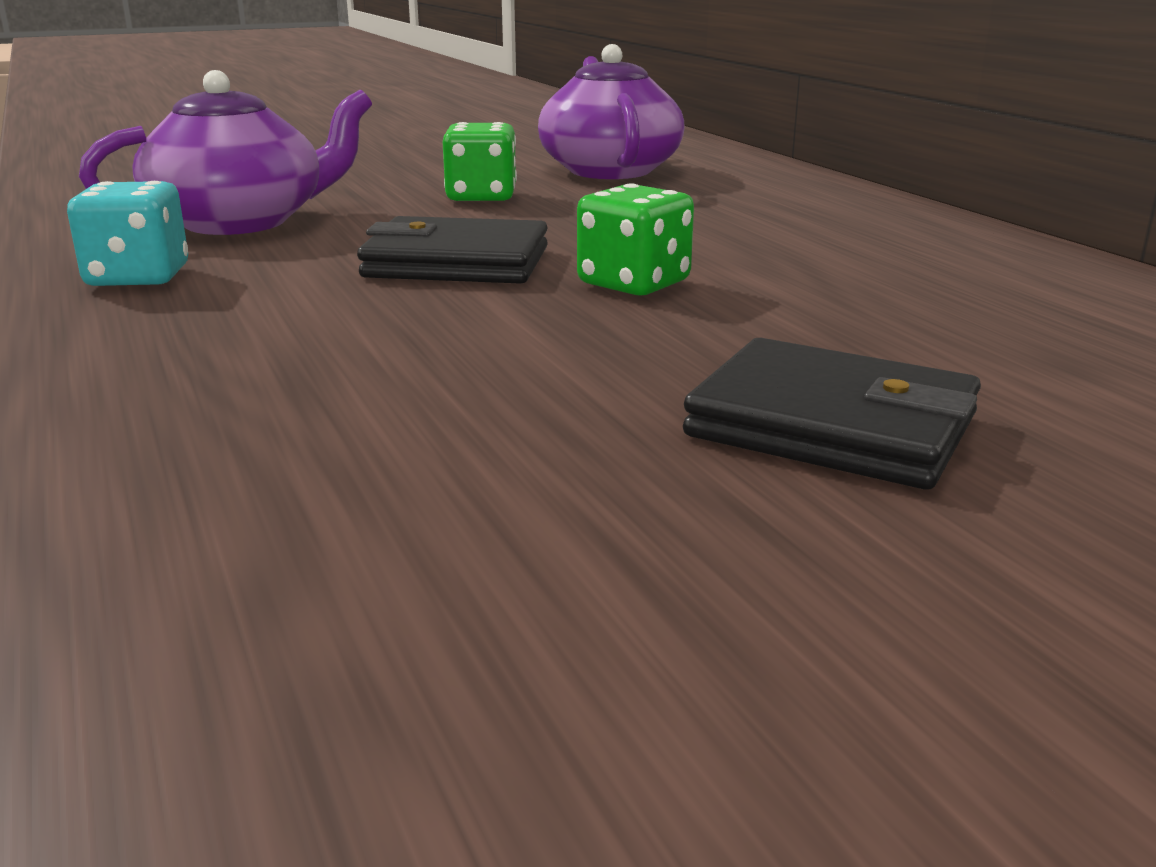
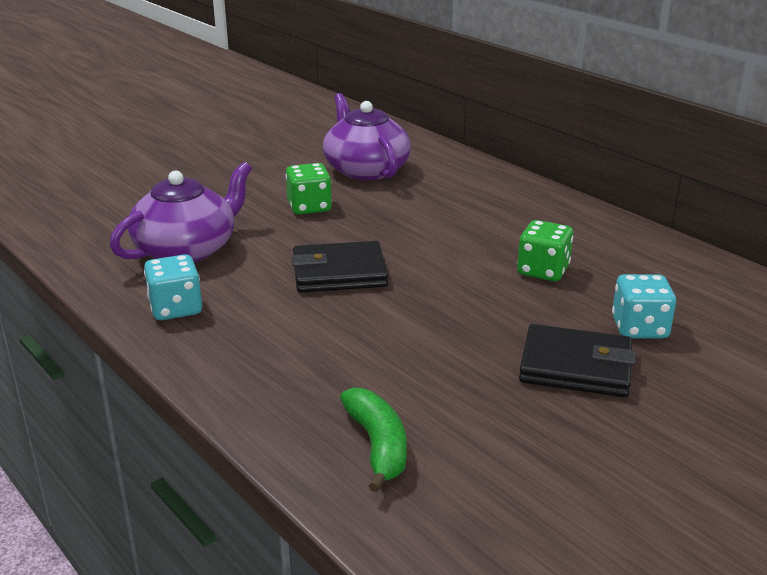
camera: 15 degrees left, 5 degrees up
green dice [577,183,694,296] -> green dice moved to [517,220,573,281]
none -> green banana [340,387,407,492]
none -> turquoise dice [612,274,676,338]

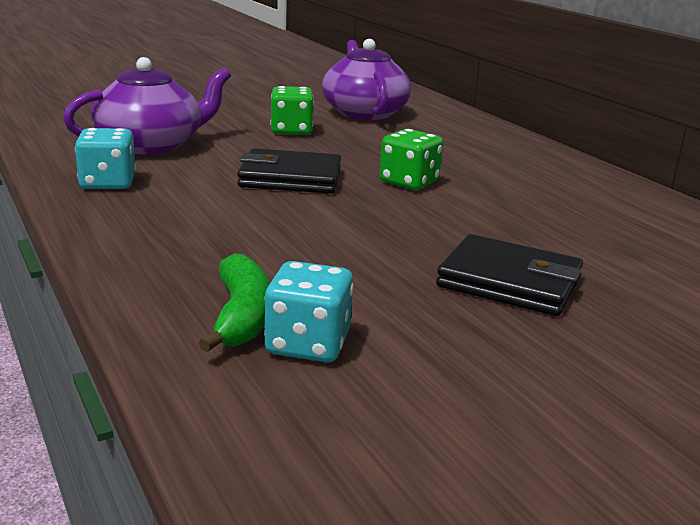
camera: 10 degrees right, 5 degrees down
green dice [517,220,573,281] -> green dice moved to [379,129,443,190]
turquoise dice [612,274,676,338] -> turquoise dice moved to [264,261,354,362]

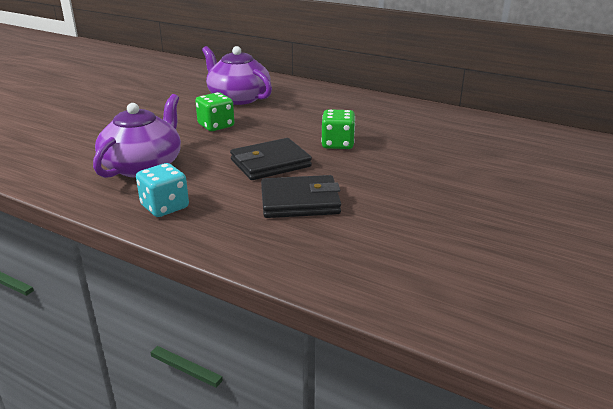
camera: 30 degrees left, 5 degrees up
green banana [199,253,270,352] -> none
turquoise dice [264,261,354,362] -> none
black wallet [436,234,583,316] -> black wallet moved to [261,175,341,218]

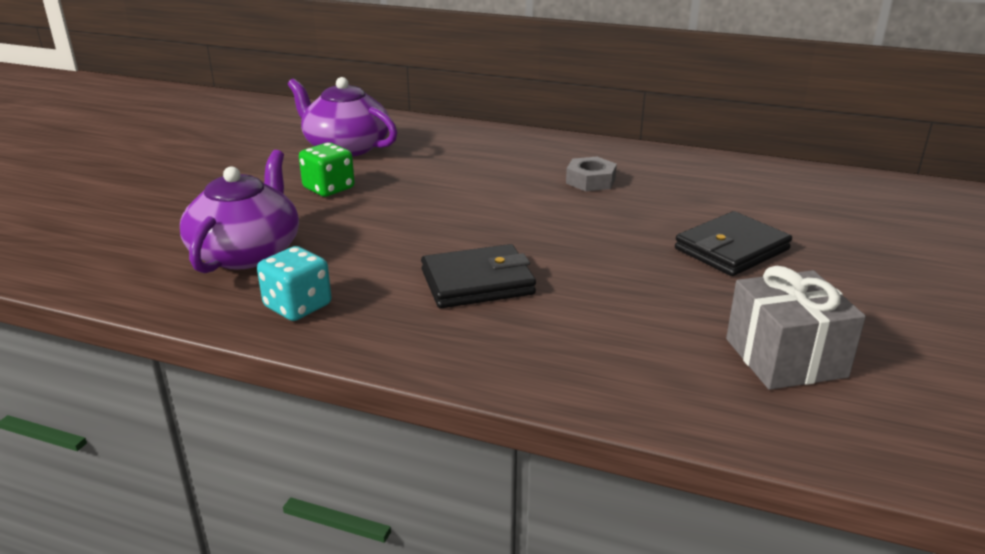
camera: 10 degrees left, 0 degrees up
black wallet [230,138,312,180] -> black wallet moved to [675,211,792,276]
green dice [321,109,355,149] -> none
none -> grey nut [566,157,617,191]
none -> grey gift [726,266,866,390]

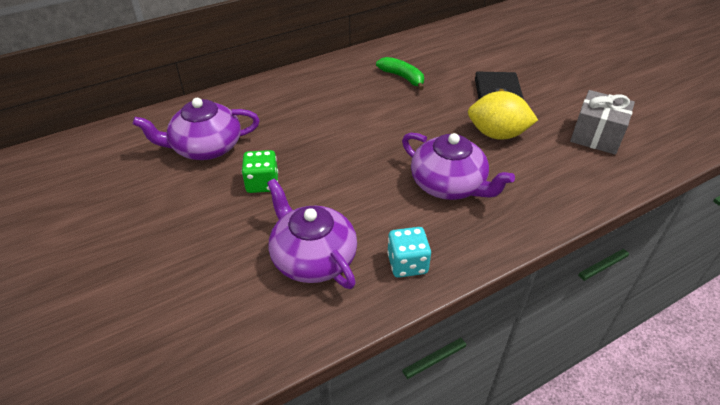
camera: 50 degrees left, 15 degrees up
black wallet [421,244,536,308] -> purple teapot [402,133,515,200]
grey nut [566,157,617,191] -> none
none -> green banana [376,57,424,90]
none -> yellow lemon [468,91,538,140]

